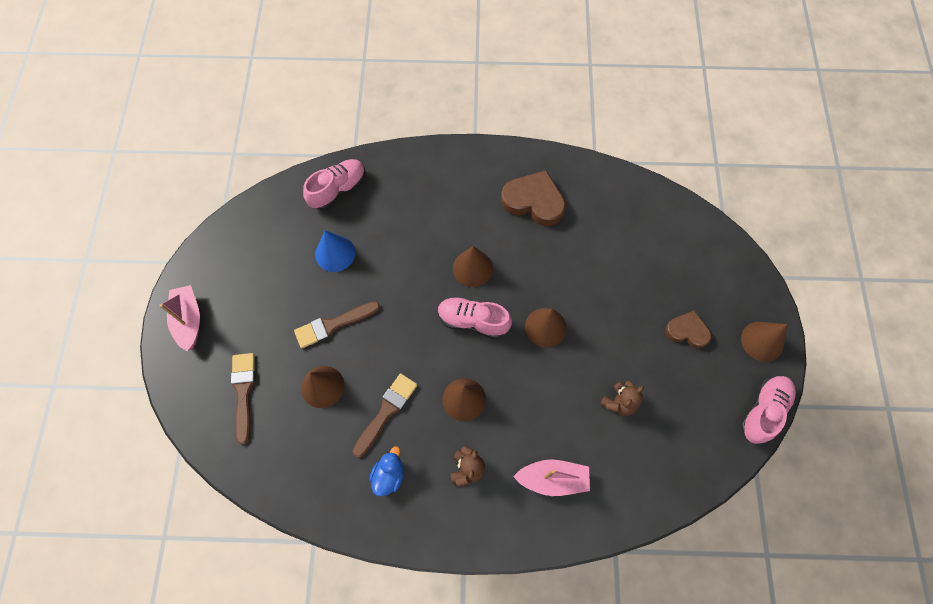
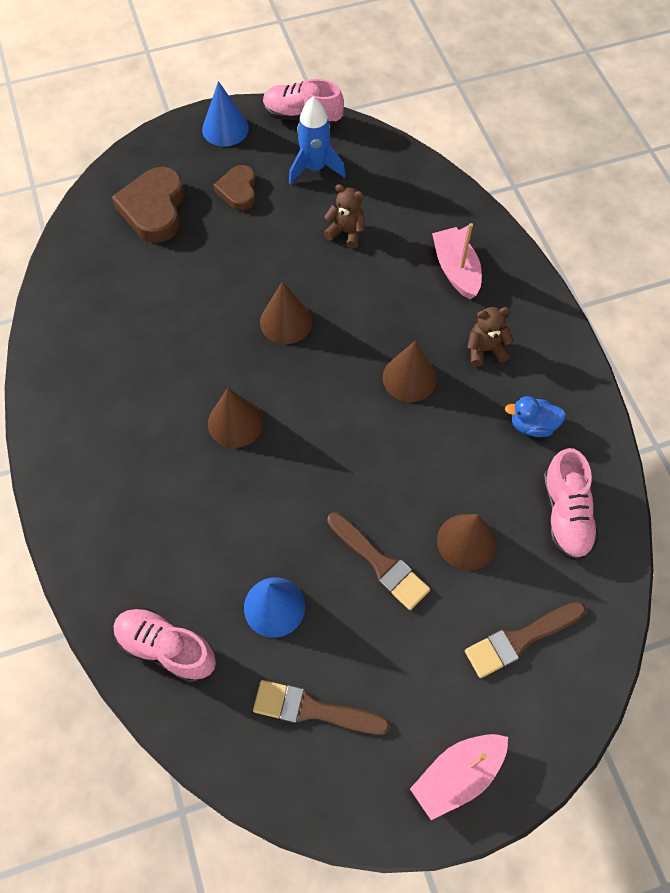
camera: 110 degrees left, 5 degrees down
brown brush [352,373,417,458] -> brown brush moved to [253,680,390,735]
pink shoe [438,297,512,339] -> pink shoe moved to [543,448,599,561]
brown heart [501,170,566,226] -> brown heart moved to [112,167,185,243]
brown cone [741,322,788,362] -> blue cone [202,81,249,147]
none -> blue rocket [289,97,346,185]

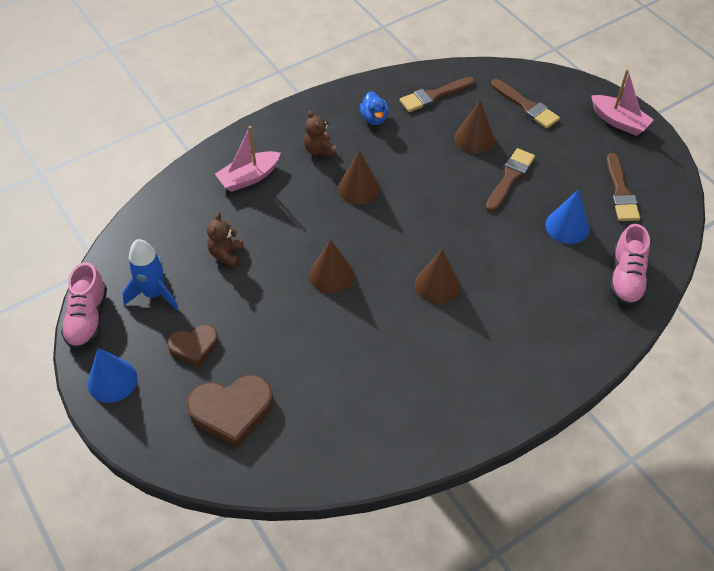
camera: 105 degrees left, 10 degrees down
pink shoe [543,448,599,561] -> brown brush [399,77,475,112]

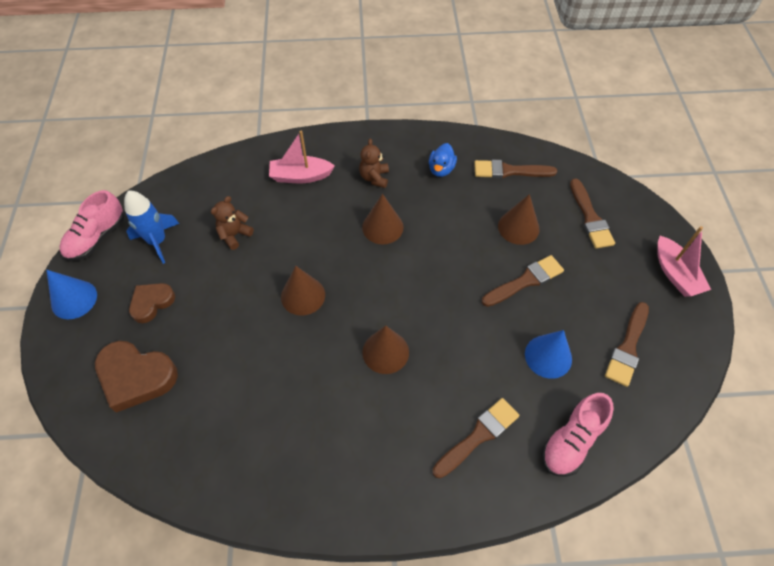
camera: 30 degrees right, 5 degrees up
brown heart [167,325,218,367] -> brown heart turned 120 degrees clockwise [129,283,175,323]
none -> brown brush [433,398,519,479]

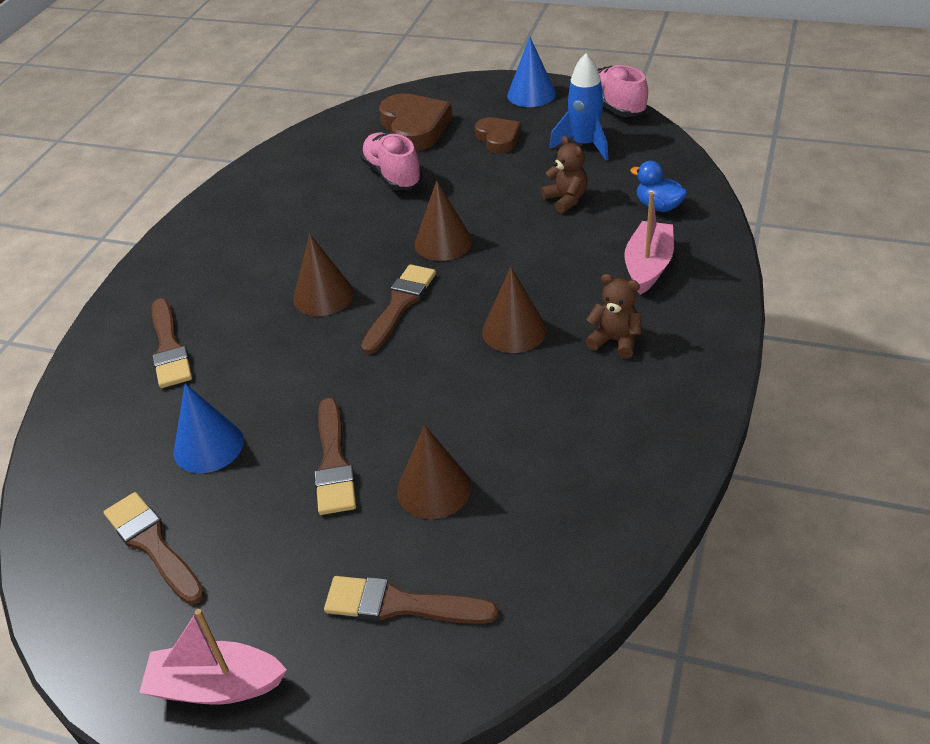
camera: 115 degrees right, 15 degrees down
brown heart [95,341,178,413] -> brown heart turned 120 degrees clockwise [379,93,452,151]
blue duck [429,143,457,177] -> blue duck moved to [630,161,687,212]
brown brush [474,160,557,179] -> brown brush moved to [361,264,436,354]
pink shoe [542,393,614,477] -> pink shoe moved to [360,132,423,190]

